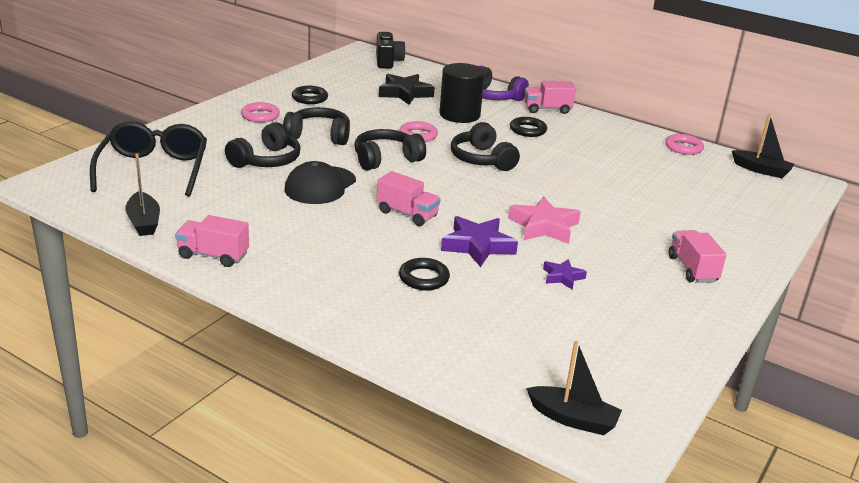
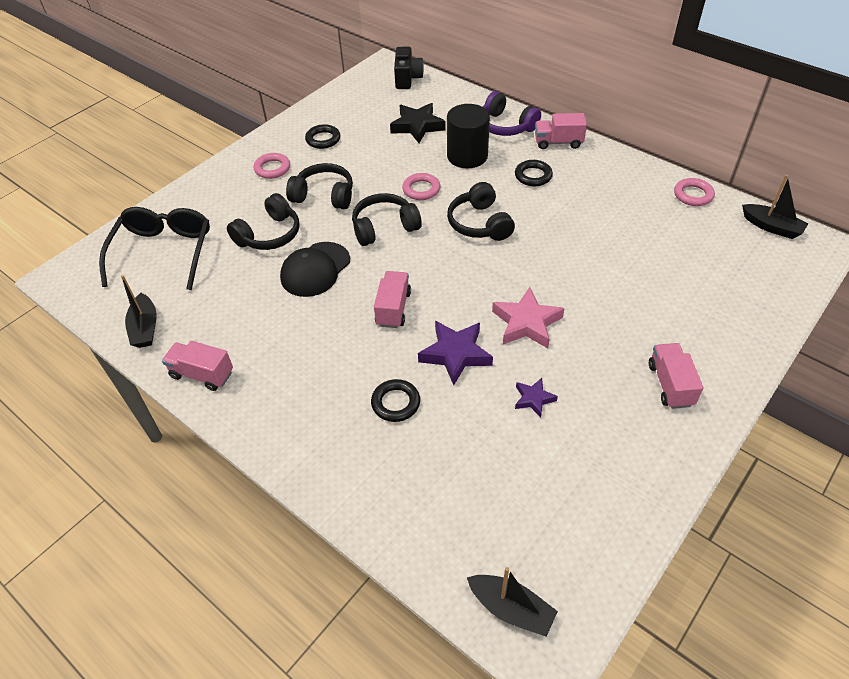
camera: 10 degrees right, 20 degrees up
pink truck [377,171,440,226] -> pink truck turned 120 degrees counterclockwise [374,271,411,328]

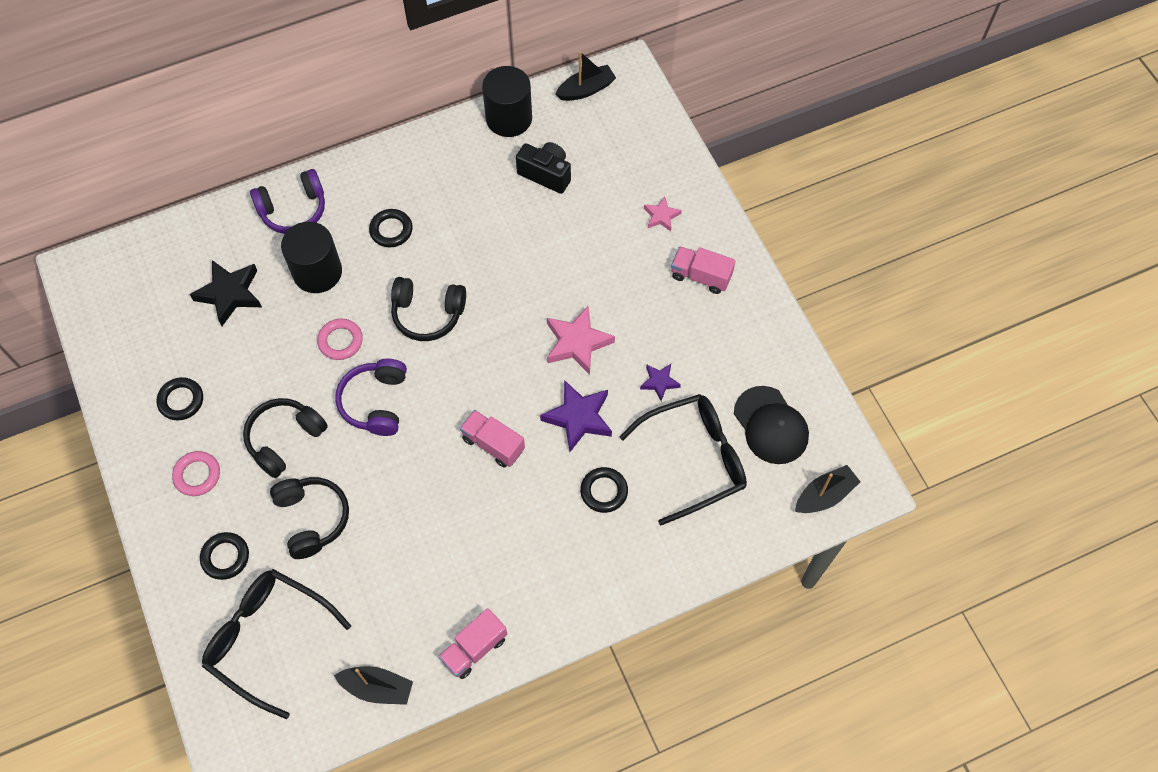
camera: 65 degrees left, 15 degrees up
black cap [280,242,350,297] -> black cap moved to [734,386,809,464]
black headphones [352,193,422,246] -> purple headphones [335,359,407,436]
black camera [394,47,424,89] -> black camera moved to [516,142,571,194]
pink truck [535,113,587,149] -> none
pink ring [674,178,715,206] -> black cylinder [482,66,532,137]
none -> black ring [200,532,249,580]
none -> black glasses [620,394,747,525]
none -> pink star [644,196,682,231]

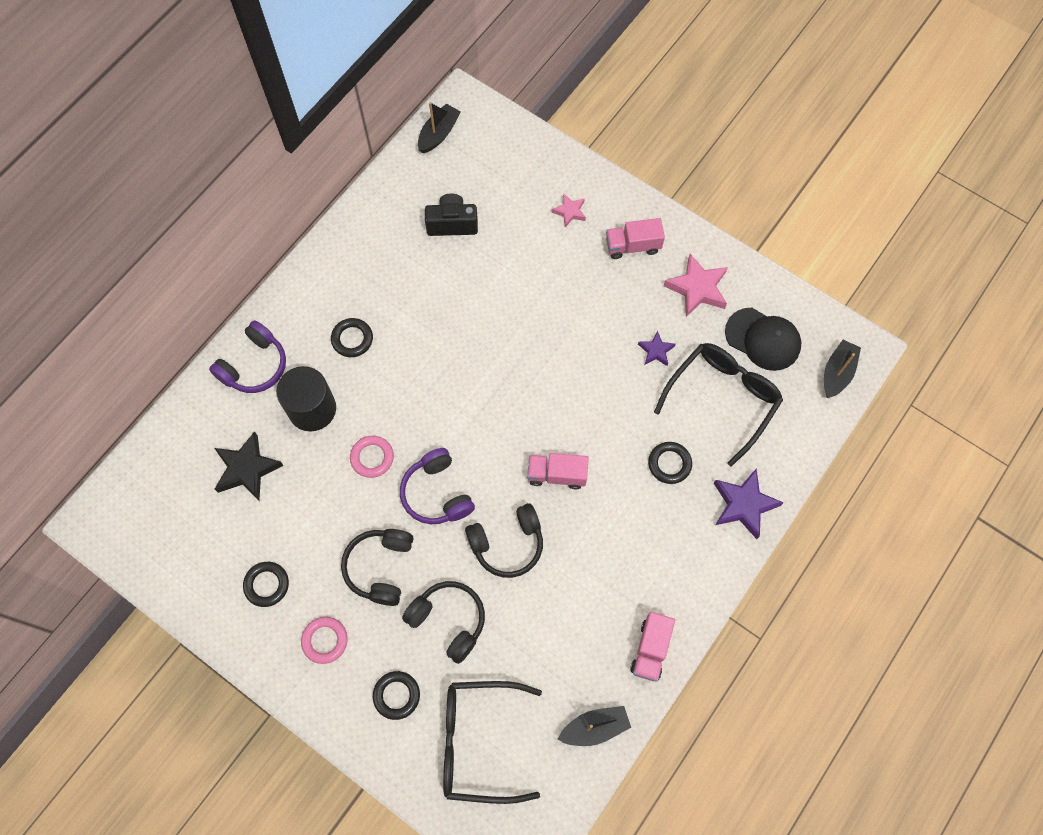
camera: 30 degrees left, 5 degrees up
black headphones [391,277,466,341] -> black headphones moved to [465,503,543,578]
black cylinder [482,66,532,137] -> none
purple star [540,380,612,452] -> purple star moved to [713,468,784,539]
pink star [547,306,615,375] -> pink star moved to [664,254,728,317]

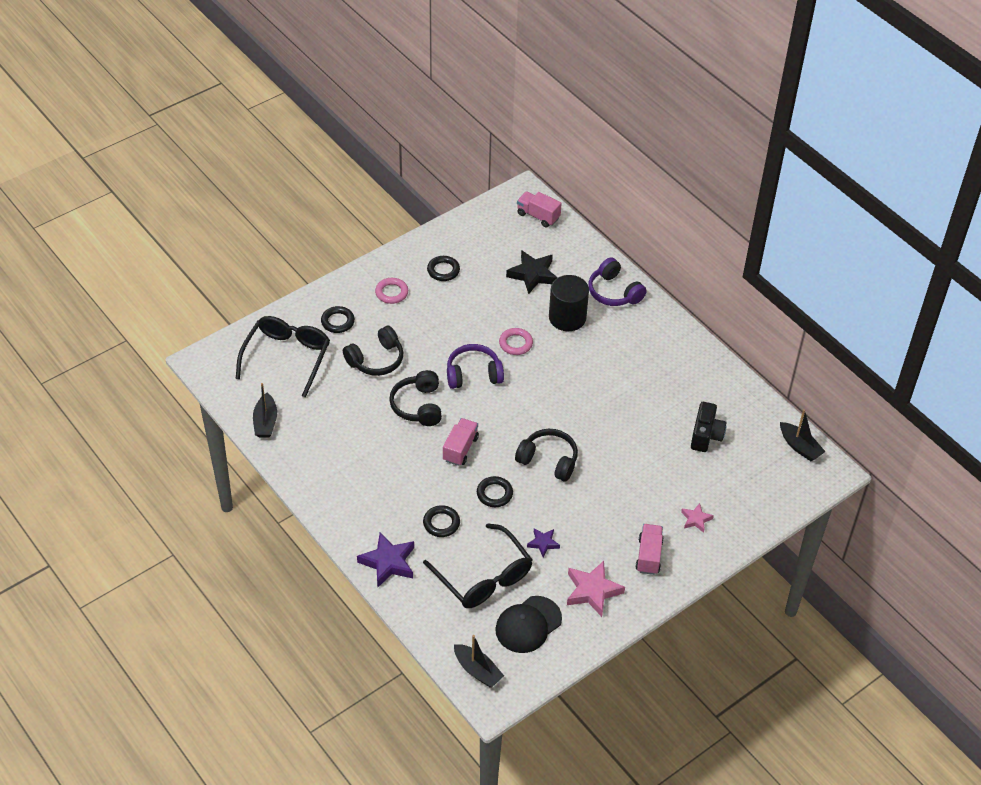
camera: 105 degrees right, 20 degrees down
black ring [331,318,373,357] -> black ring moved to [477,476,513,507]
black headphones [341,529,413,606] -> black headphones moved to [515,429,578,482]
pink truck [630,612,675,682] -> pink truck moved to [517,191,562,228]

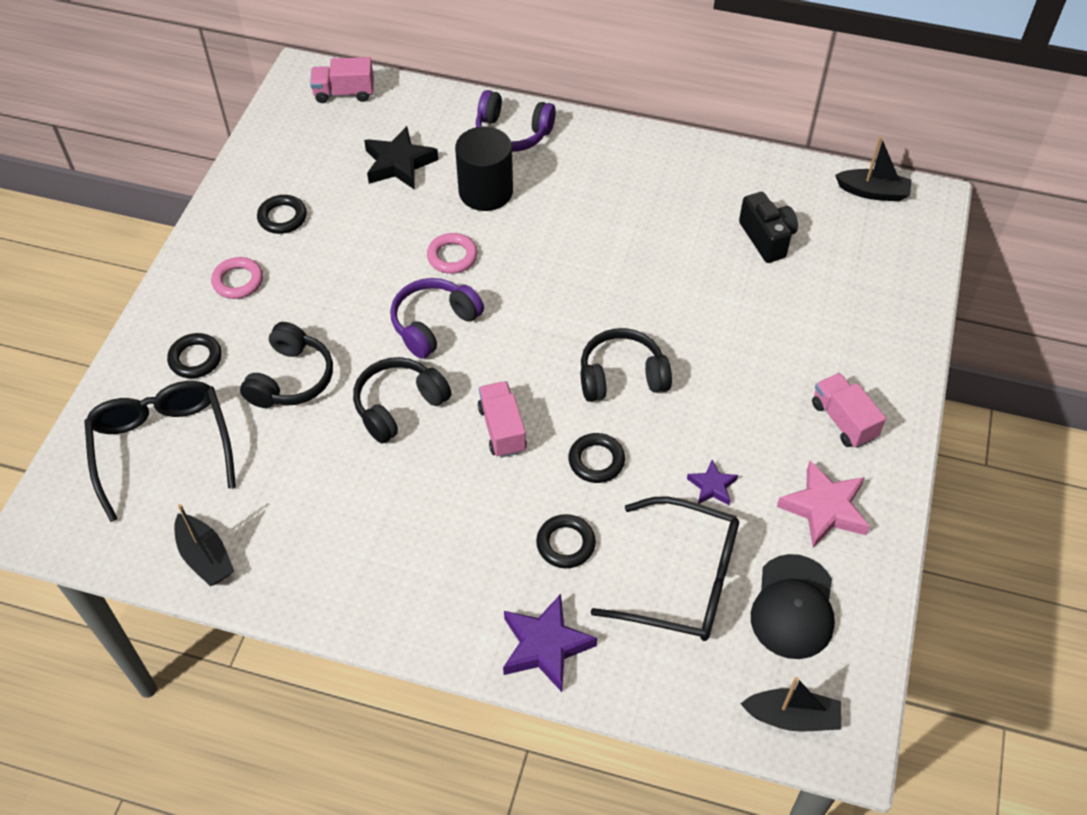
camera: 35 degrees left, 5 degrees up
black headphones [389,370,442,426] -> black headphones turned 90 degrees clockwise [353,357,452,444]
pink star [681,503,714,533] -> none

